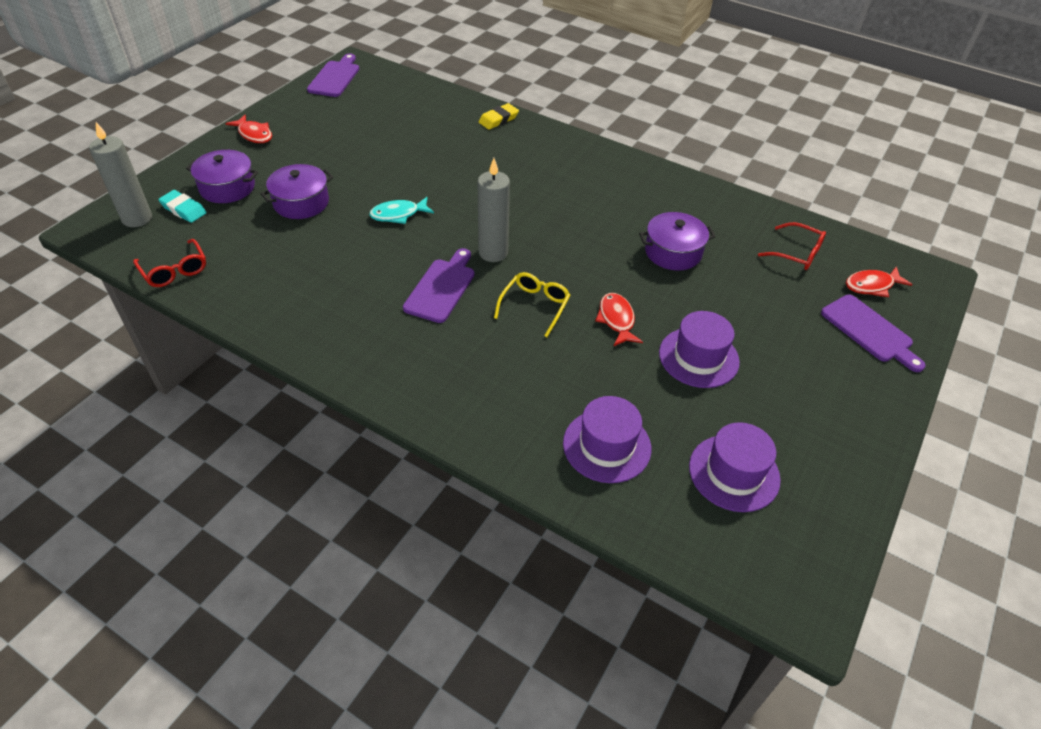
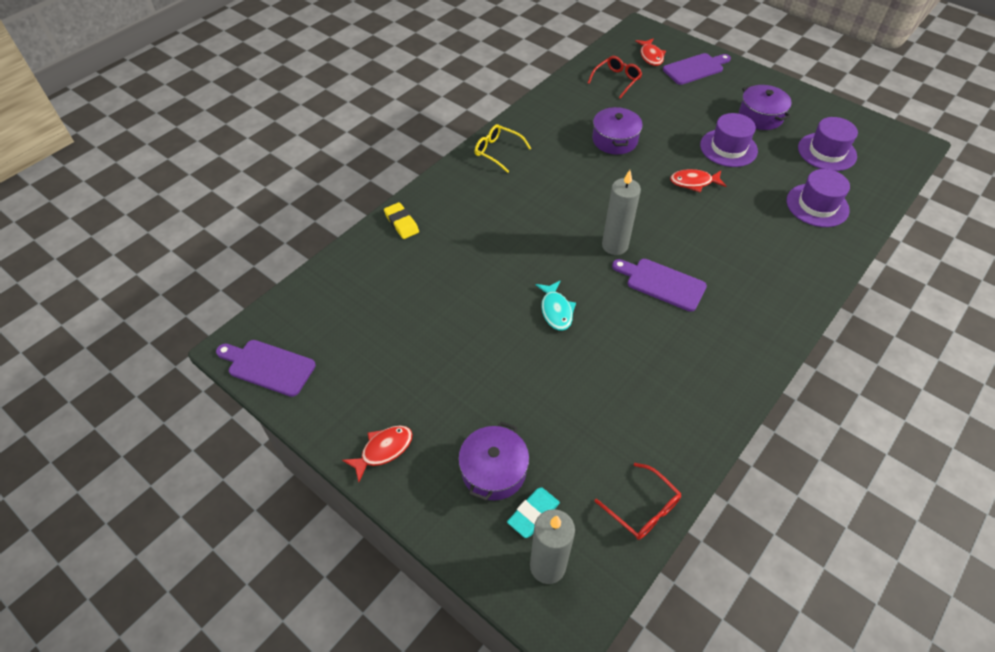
camera: 80 degrees left, 5 degrees up
red glasses [133,239,206,287] -> red glasses turned 75 degrees clockwise [594,463,681,540]
purple pot [261,164,333,219] -> purple pot moved to [739,85,791,130]
yellow glasses [494,272,570,337] -> yellow glasses moved to [475,124,531,173]

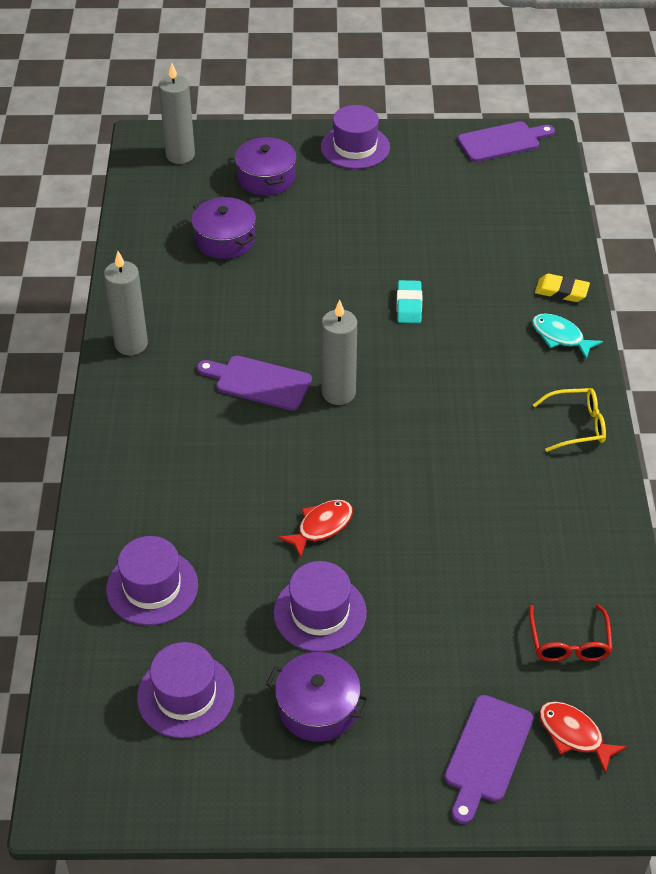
camera: 140 degrees right, 5 degrees down
red fish [342,426,413,482] -> purple hat [321,105,390,169]
turquoise eraser [507,487,560,538] -> turquoise eraser moved to [397,280,422,323]
turquoise fish [536,280,576,331] -> turquoise fish moved to [532,313,603,360]
purple pot [592,107,643,155] -> purple pot moved to [191,197,256,259]
red glasses [594,463,681,540] -> none
purple cutting board [612,259,707,312] -> purple cutting board turned 150 degrees counterclockwise [197,356,312,410]
none -> grey candle [104,251,148,355]

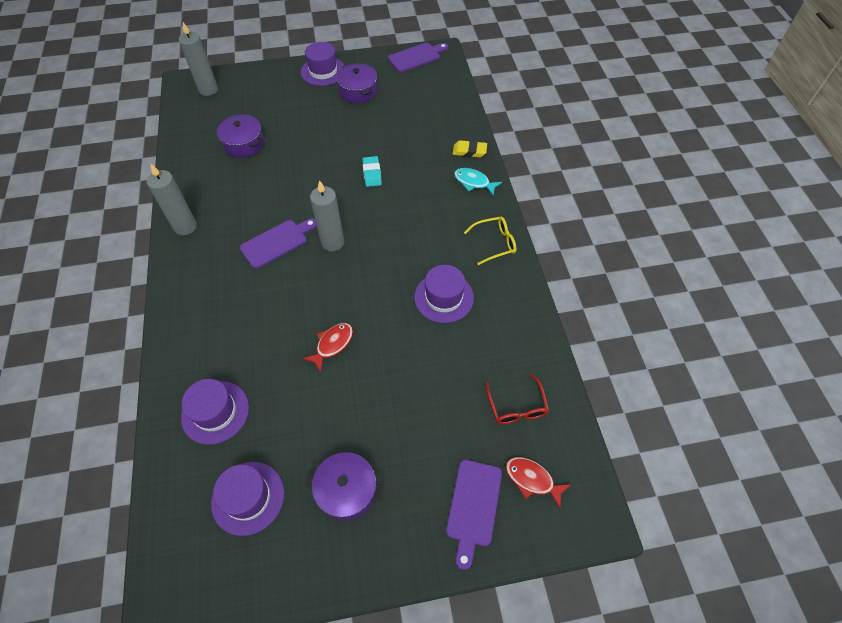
camera: 10 degrees left, 10 degrees up
purple cutting board [197,356,312,410] -> purple cutting board turned 135 degrees clockwise [240,218,317,269]
purple pot [235,136,297,196] -> purple pot moved to [336,63,377,103]
purple hat [274,561,367,652] -> purple hat moved to [414,265,474,323]

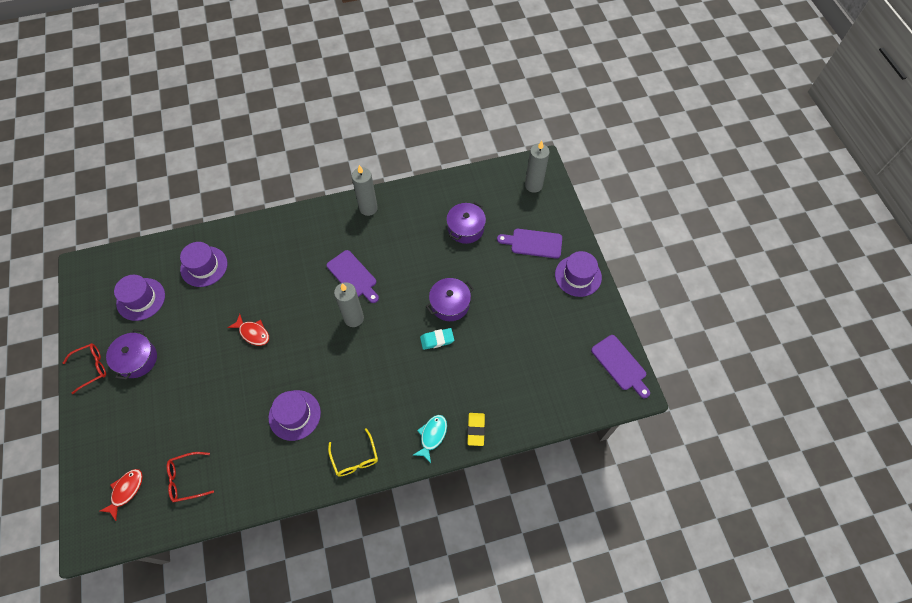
camera: 85 degrees right, 5 degrees up
purple pot [336,63,377,103] -> purple pot moved to [426,278,474,321]
purple cutting board [446,460,502,570] -> purple cutting board moved to [497,229,562,259]
none -> red glasses [63,343,106,394]

